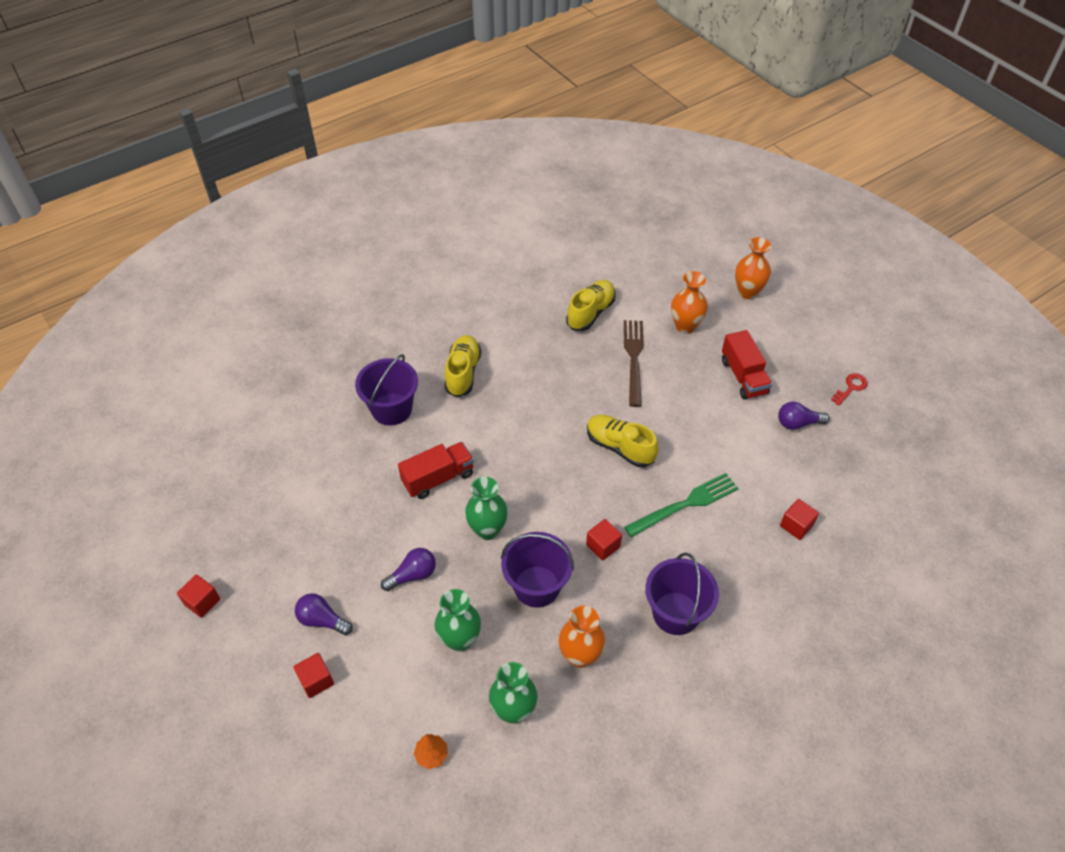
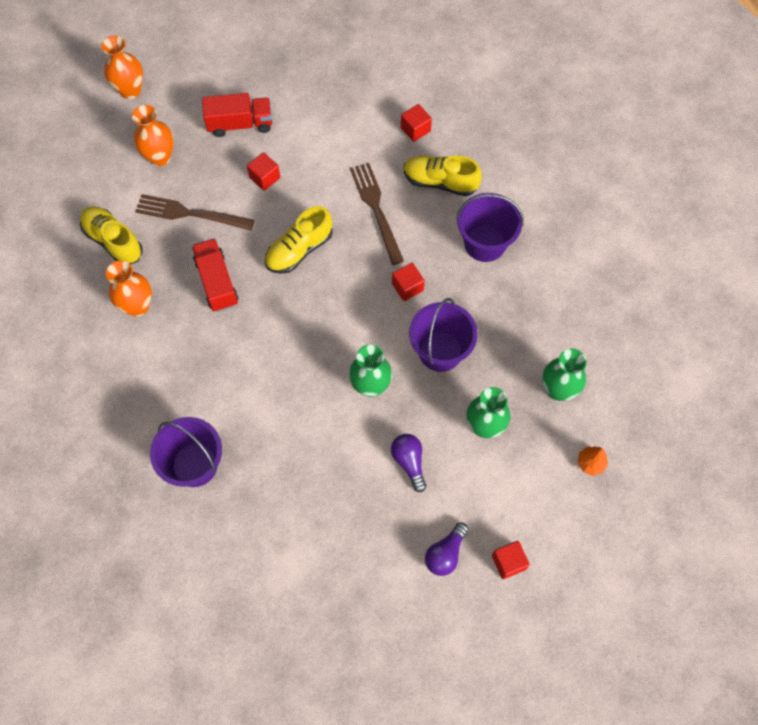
camera: 80 degrees left, 15 degrees up
red cube [177,574,220,618] -> red cube moved to [247,152,280,191]
red truck [398,442,474,499] -> red truck moved to [192,238,238,312]
yellow shoe [444,335,481,397] -> yellow shoe moved to [404,155,482,196]
orange vase [558,605,605,668] -> orange vase moved to [106,260,152,317]
green fork [624,473,739,537] -> brown fork [350,163,404,265]
purple light bulb [778,402,830,430] -> none
red key [831,373,868,406] -> none

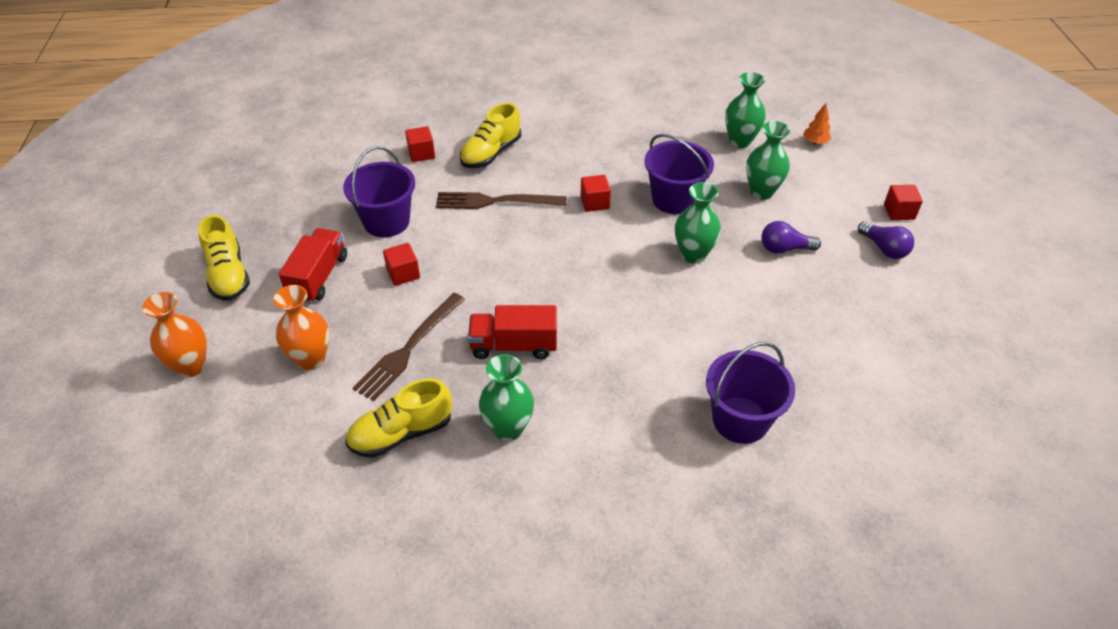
camera: 70 degrees left, 20 degrees down
orange vase [106,260,152,317] -> green vase [479,354,534,441]
yellow shoe [265,206,333,274] -> yellow shoe moved to [198,215,250,301]
purple bucket [456,193,524,262] -> purple bucket moved to [343,146,415,237]

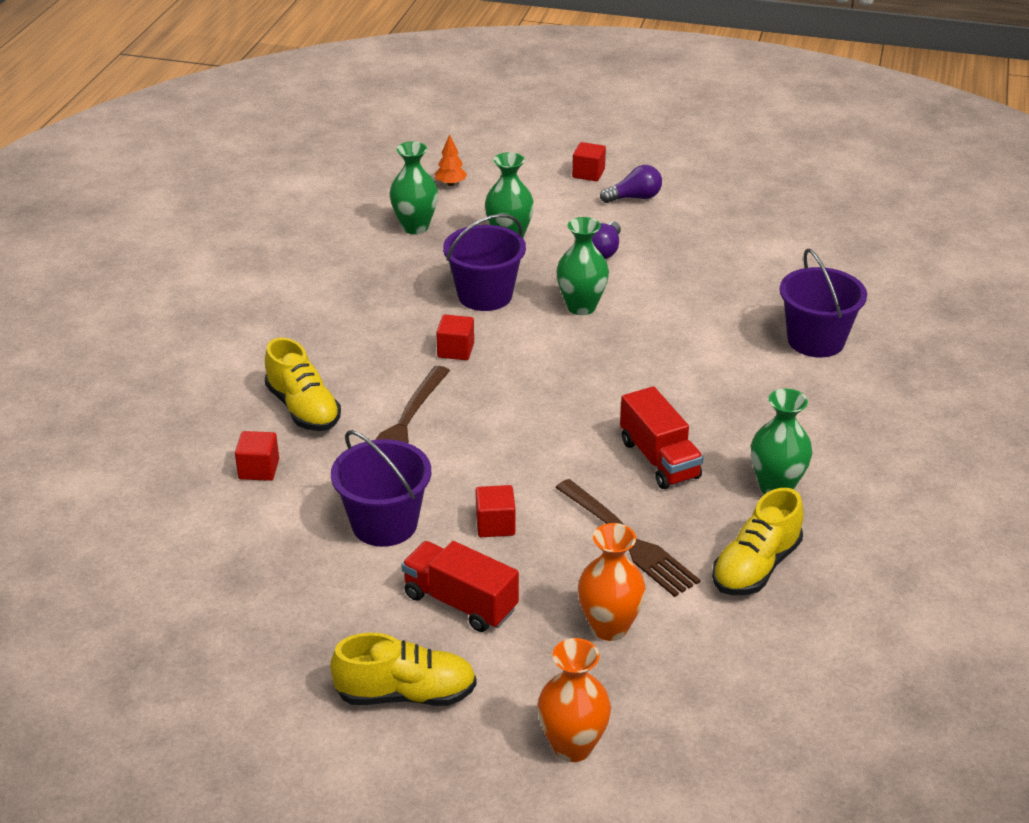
camera: 70 degrees left, 10 degrees down
yellow shoe [345,378,452,458] -> yellow shoe turned 45 degrees clockwise [712,488,804,595]
red truck [468,305,557,359] -> red truck turned 45 degrees counterclockwise [620,386,703,489]

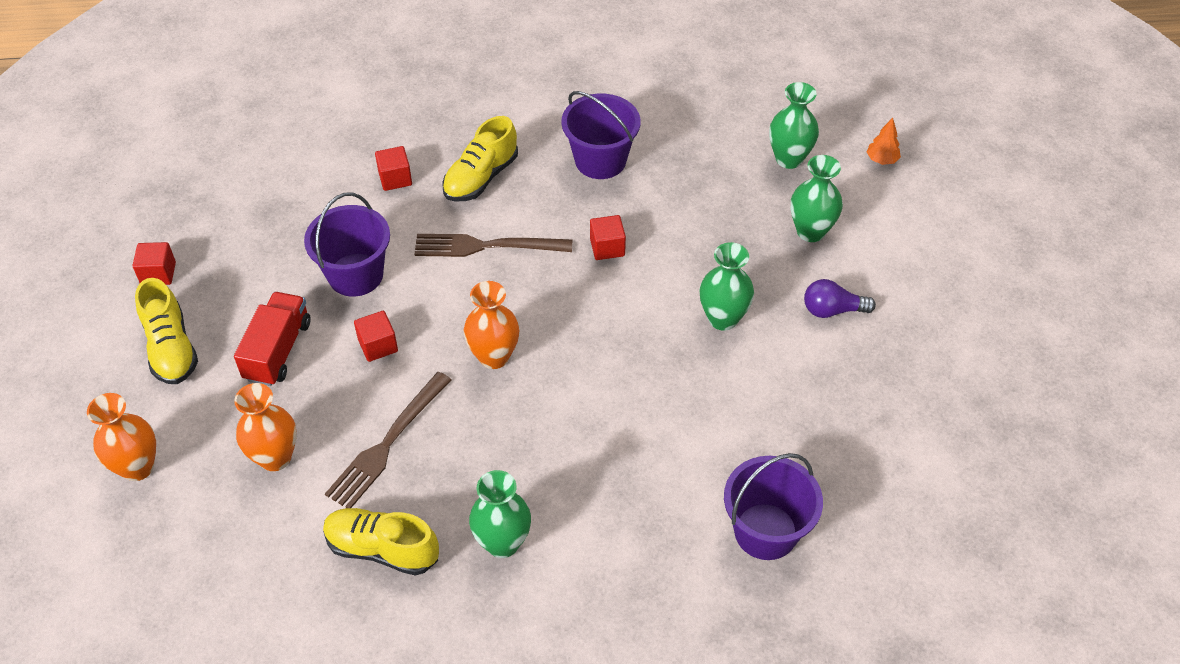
camera: 70 degrees right, 15 degrees up
purple bucket [443,214,526,311] -> purple bucket moved to [562,91,641,179]
red cube [572,142,606,181] -> red cube moved to [133,242,176,285]
purple light bulb [600,165,662,203] -> none
red truck [620,386,703,489] -> none
none -> orange vase [464,281,519,369]

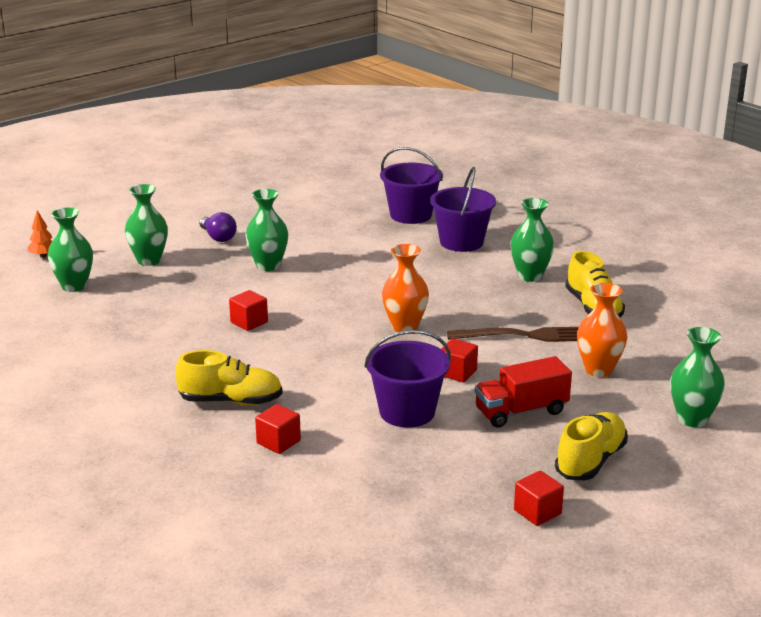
camera: 125 degrees left, 25 degrees down
orange vase [87,393,156,481] -> green vase [670,327,725,427]
brown fork [415,234,572,257] -> none
purple bucket [562,91,641,179] -> purple bucket moved to [430,167,496,252]

